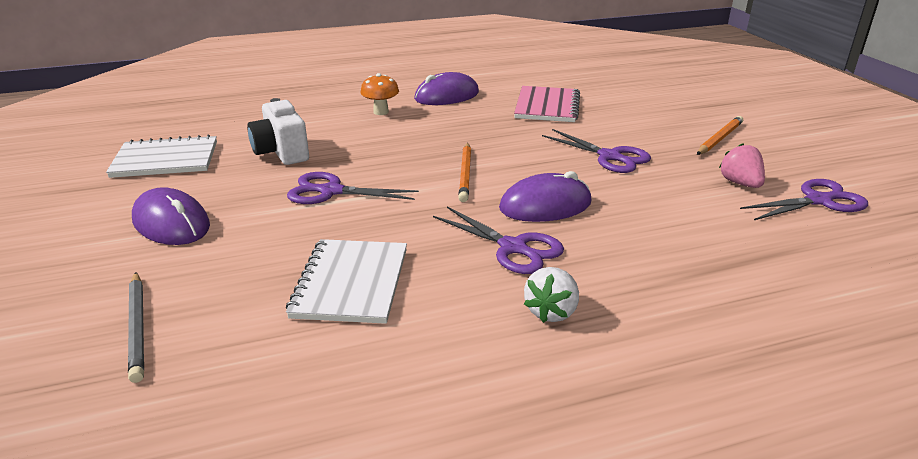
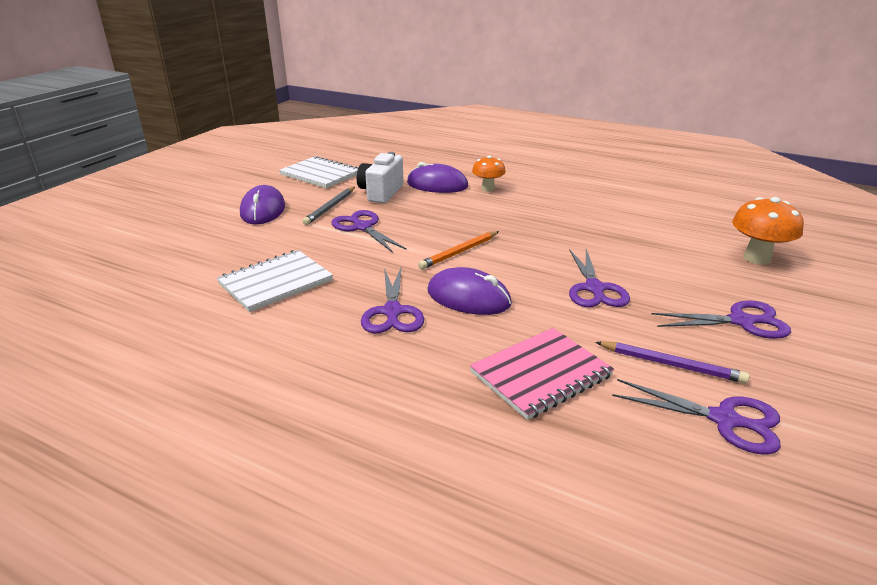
camera: 45 degrees right, 0 degrees up
grey pencil [128,272,144,383] -> grey pencil moved to [302,187,355,225]
purple mouse [414,72,479,105] -> purple mouse moved to [407,162,468,193]
pink notebook [514,86,580,122] -> pink notebook moved to [470,328,614,420]
white strawberry [524,267,579,323] -> none
orange pencil [697,116,743,155] -> purple scissors [651,300,791,339]
pink strawberry [719,143,765,188] -> purple pencil [595,341,750,383]
none -> orange mushroom [732,197,804,265]

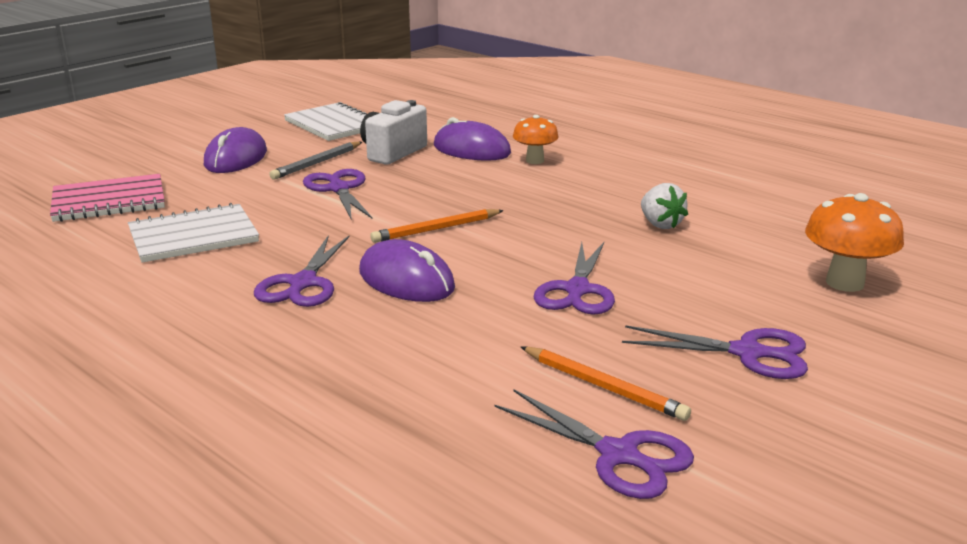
camera: 15 degrees right, 5 degrees down
pink notebook [470,328,614,420] -> pink notebook moved to [50,174,165,222]
purple pencil [595,341,750,383] -> orange pencil [521,347,691,421]
none -> white strawberry [641,183,688,229]

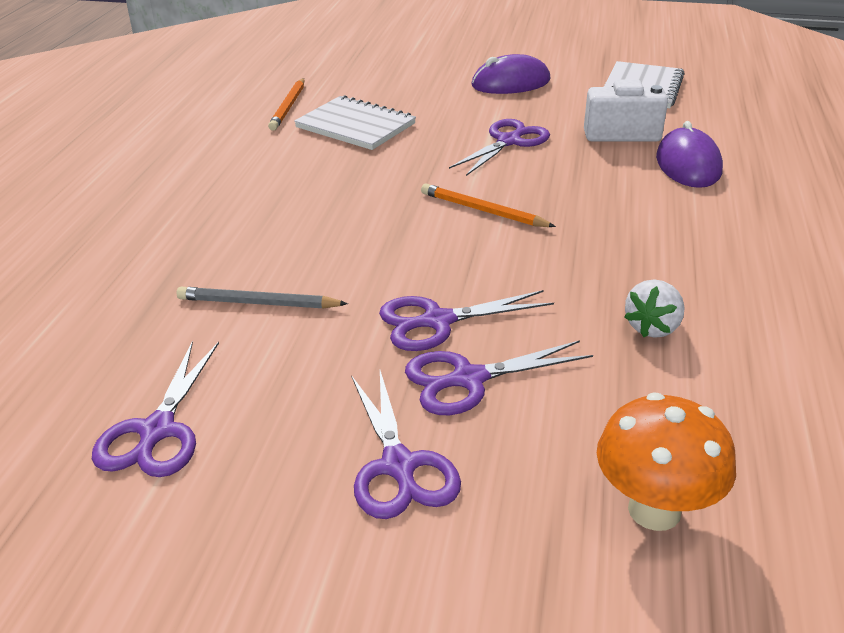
camera: 60 degrees right, 10 degrees up
pink notebook [50,174,165,222] -> none
purple scissors [254,235,350,307] -> purple scissors moved to [405,340,593,415]
grey pencil [269,142,362,180] -> grey pencil moved to [177,287,348,308]
purple mouse [359,239,455,302] -> none
orange mushroom [513,115,559,164] -> none
orange pencil [521,347,691,421] -> orange pencil moved to [268,78,304,131]

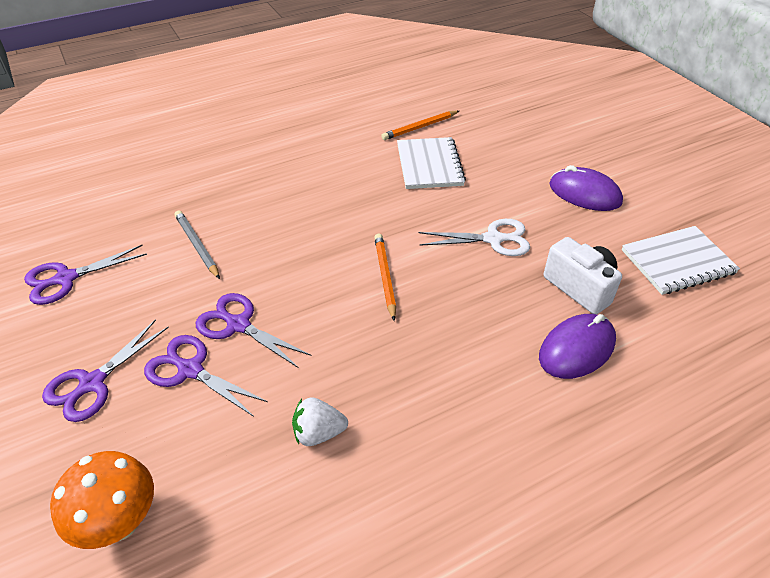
camera: 50 degrees right, 10 degrees up
purple scissors [449,119,550,176] -> white scissors [418,219,530,256]

